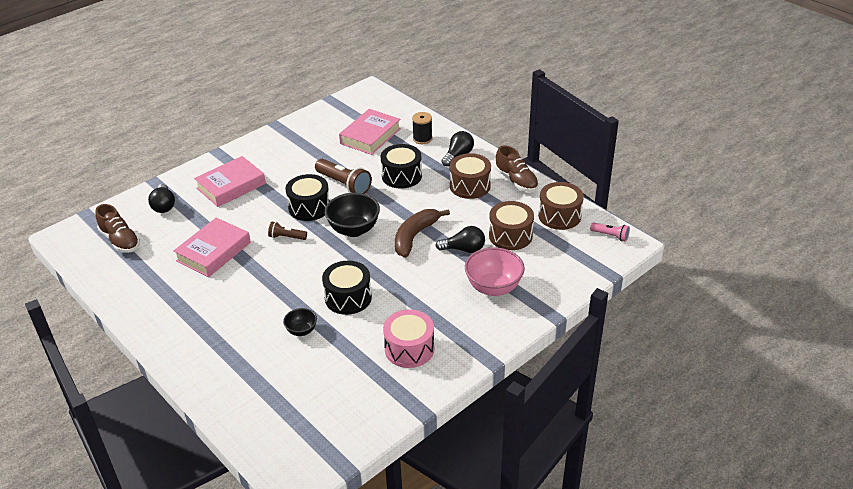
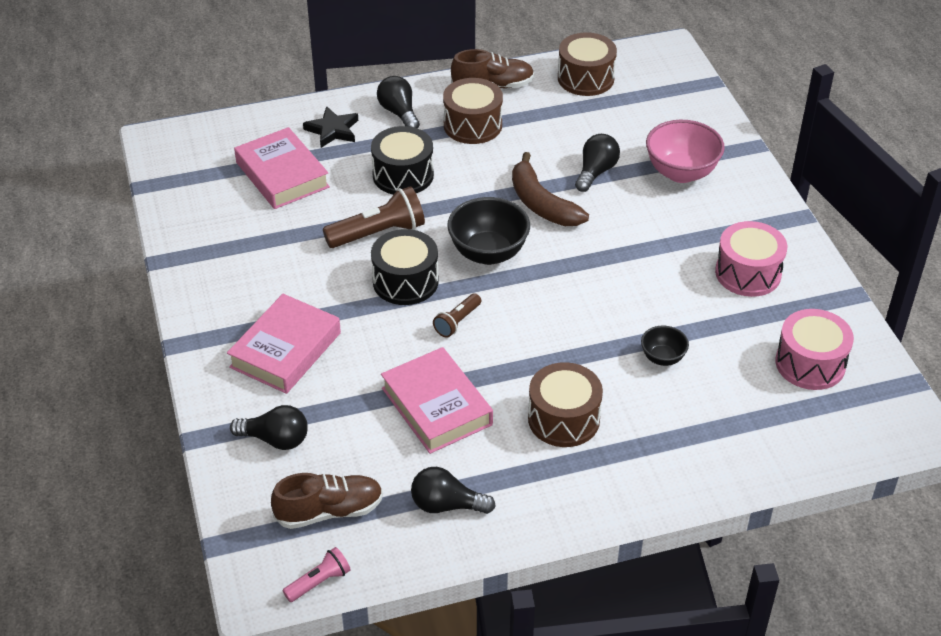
camera: 65 degrees left, 5 degrees up
pink book [194,156,266,207] -> pink book turned 45 degrees clockwise [227,294,341,394]
black drum [322,261,372,315] -> none
black spool [412,112,432,144] -> black star [303,106,358,148]
brown drum [489,201,534,250] -> brown drum moved to [528,362,603,447]
pink flashlight [590,222,630,242] -> pink flashlight moved to [282,547,351,602]
none -> black light bulb [411,467,496,514]
none -> pink drum [775,309,854,390]

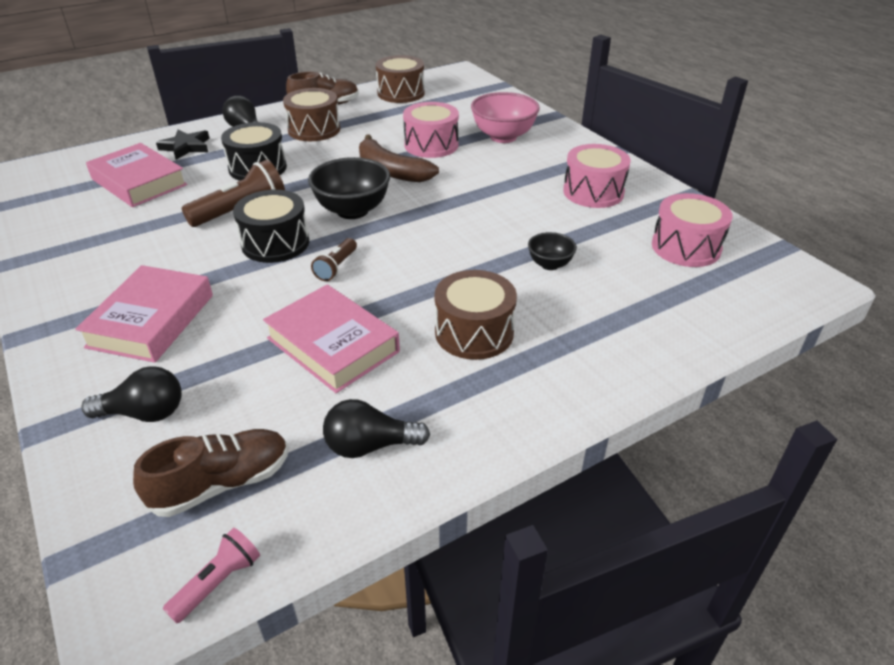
camera: 15 degrees left, 5 degrees down
black light bulb [575,134,620,192] -> pink drum [403,102,459,158]

